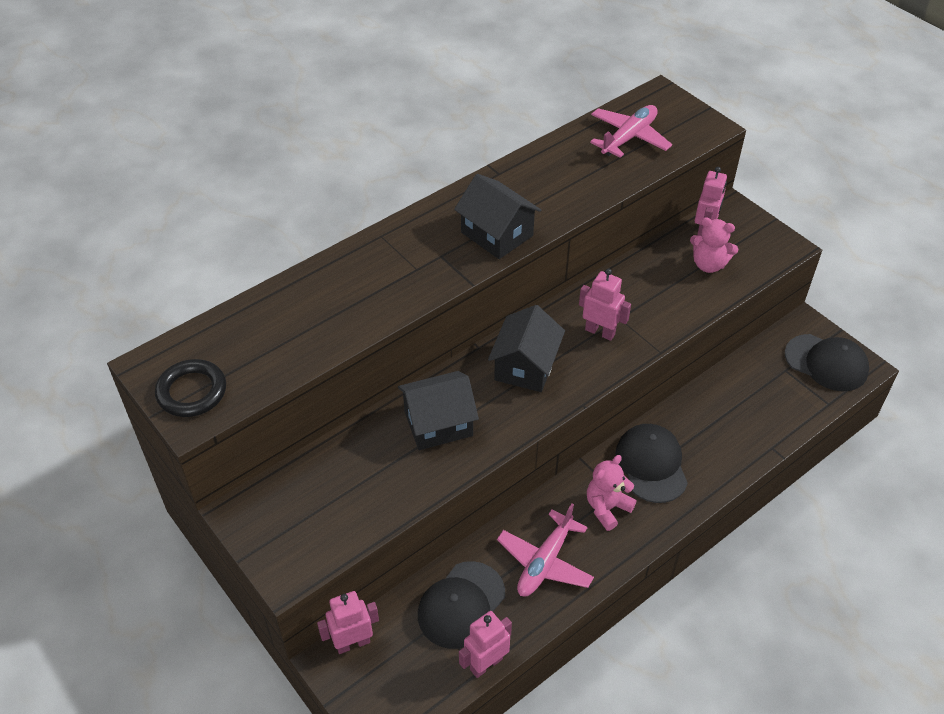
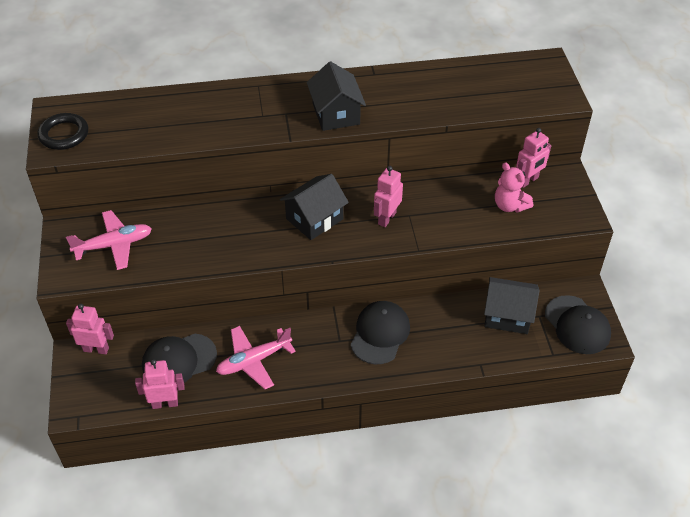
camera: 30 degrees right, 0 degrees up
black house [398,371,479,450] -> black house moved to [484,277,539,334]
pink robot [579,268,631,341] -> pink robot turned 120 degrees counterclockwise [374,166,403,227]
pink teddy bear [587,455,637,531] -> none
pink plane [590,105,672,158] -> pink plane moved to [66,210,152,270]

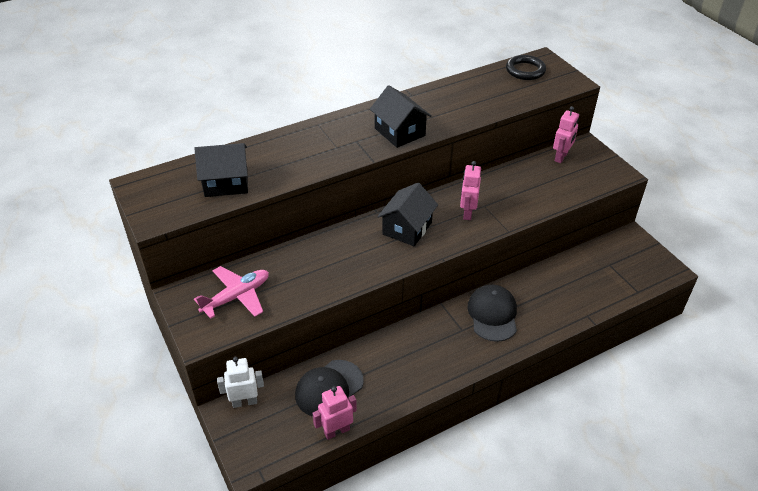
camera: 20 degrees left, 5 degrees down
black ring [37,113,88,150] -> black ring moved to [506,55,546,80]
pink robot [66,304,114,354] -> white robot [217,357,264,408]
pink plane [216,326,296,389] -> none
black house [484,277,539,334] -> black house moved to [195,143,248,197]
pink teddy bear [495,162,533,213] -> none
black cap [545,295,611,354] -> none

